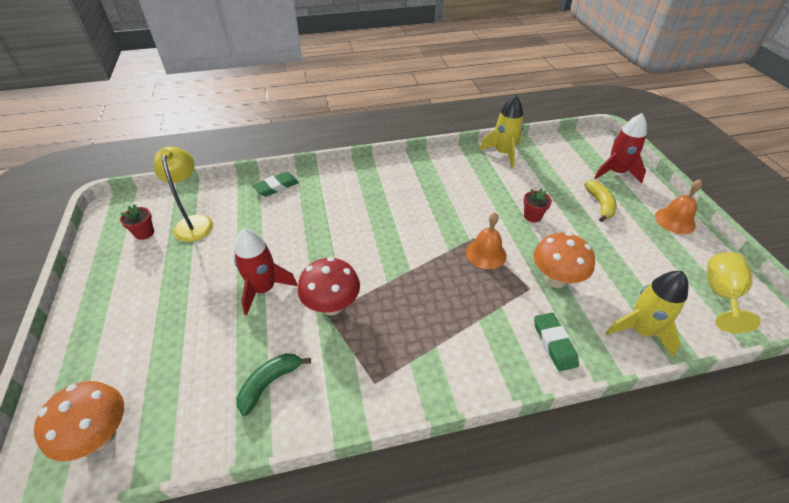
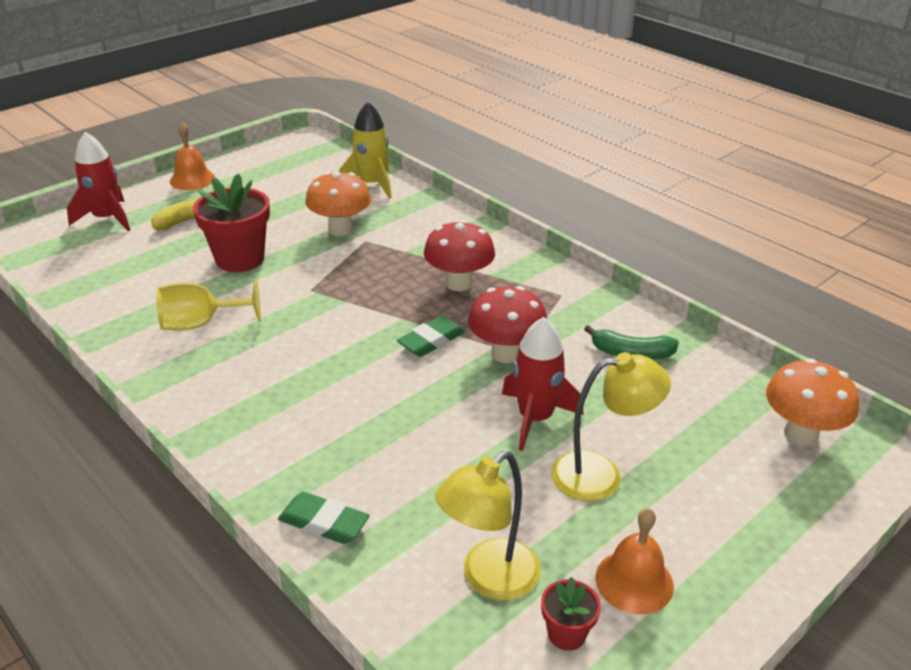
camera: 120 degrees left, 10 degrees down
orange bell [466,213,507,269] -> orange bell moved to [595,508,674,614]
yellow rocket [479,95,524,168] -> none
red flower pot [523,188,552,222] -> red flower pot [193,174,270,272], size x2.02
green eraser [534,313,579,371] -> green eraser moved to [397,316,465,357]
yellow goblet [707,252,761,333] -> yellow goblet moved to [156,279,261,330]
none -> red mushroom [424,220,495,291]
none -> yellow lamp [551,352,671,501]

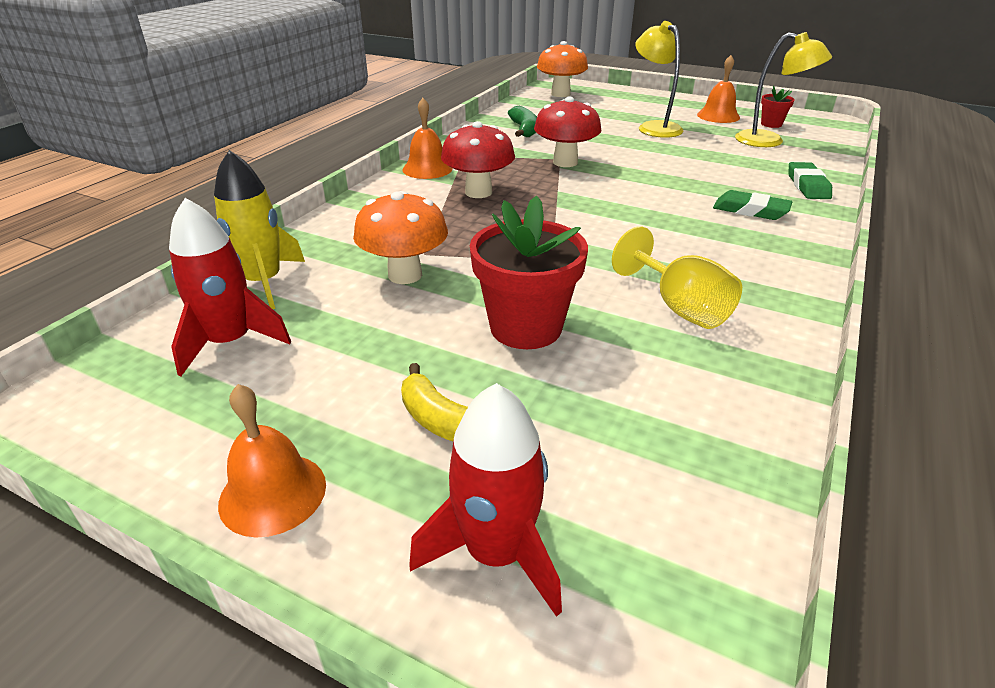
camera: 110 degrees left, 0 degrees up
green eraser [397,316,465,357] -> green eraser moved to [713,190,793,220]
red rocket [502,317,584,451] -> red rocket moved to [169,198,291,376]
none -> orange bell [403,98,453,179]

